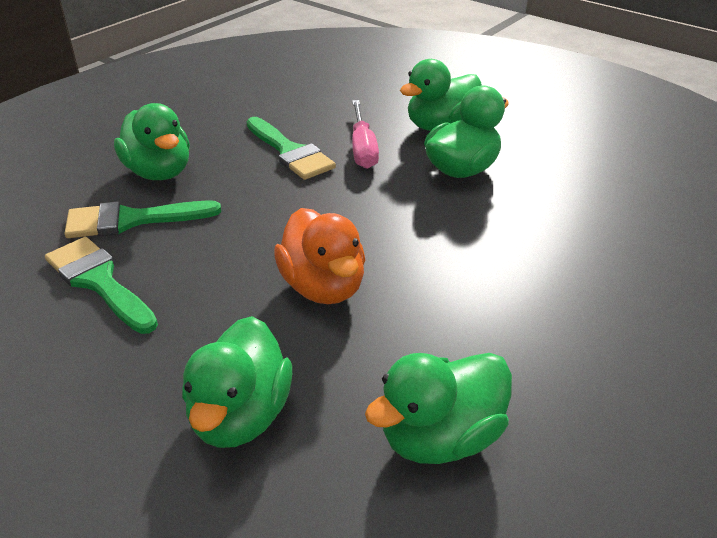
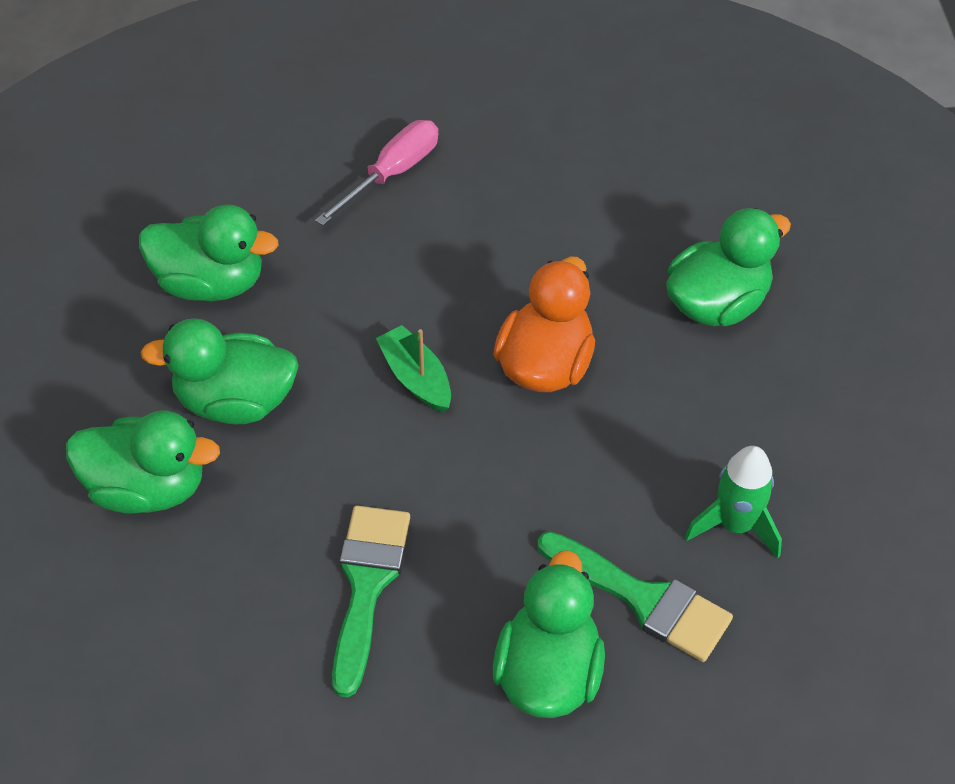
camera: 135 degrees left, 15 degrees up
green brush [45,237,158,334] -> green rocket [685,446,782,559]
pink screwdriver [352,100,379,169] -> pink screwdriver moved to [315,120,438,226]
green duck [365,353,512,464] -> green duck moved to [139,205,279,301]
none -> green boat [376,325,451,412]

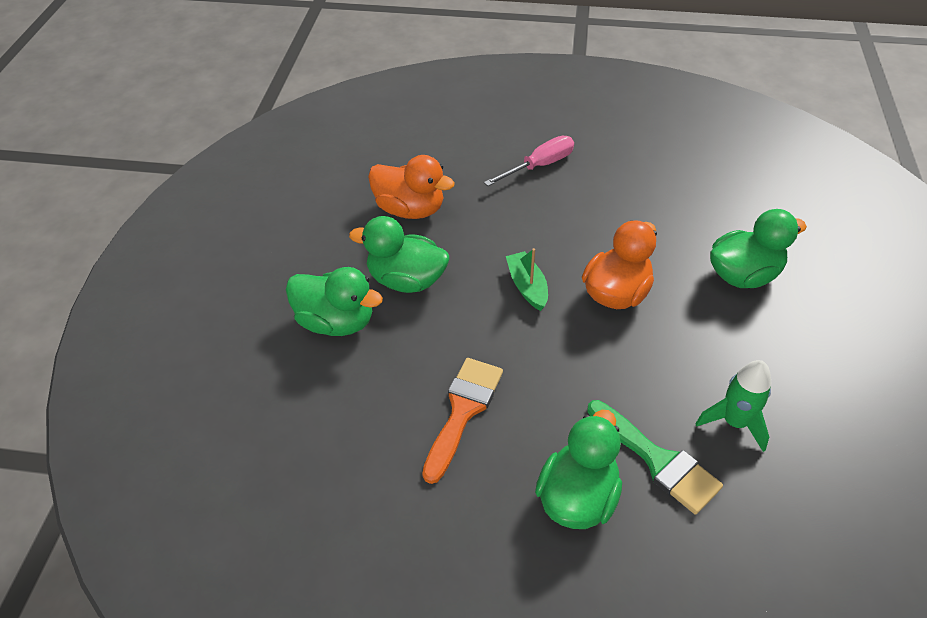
camera: 15 degrees right, 5 degrees down
green duck [139,205,279,301] -> orange duck [368,155,455,219]
green brush [332,506,410,697] -> orange brush [422,358,503,484]

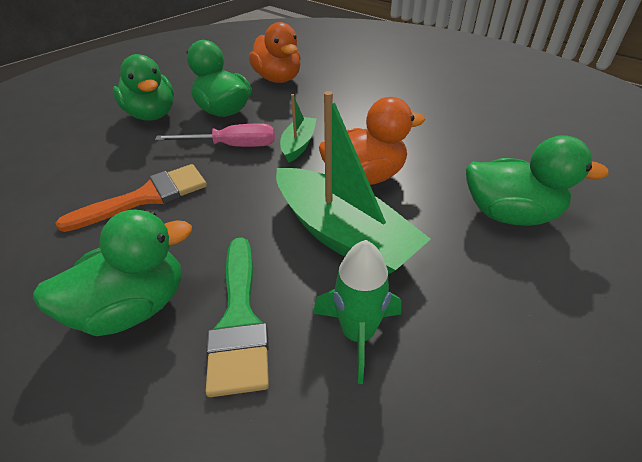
camera: 35 degrees right, 5 degrees down
pink screwdriver [484,136,574,186] -> pink screwdriver moved to [155,123,275,147]
none -> green boat [276,91,430,274]

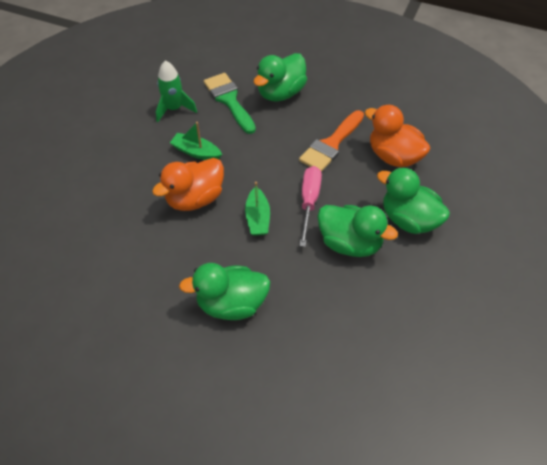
camera: 160 degrees right, 10 degrees up
pink screwdriver [155,123,275,147] -> pink screwdriver turned 120 degrees clockwise [299,166,322,247]
orange duck [249,22,301,83] -> orange duck moved to [365,105,430,167]
green boat [276,91,430,274] -> green boat [170,122,222,160], size x0.51
green duck [466,135,609,226] -> green duck moved to [179,263,270,320]

